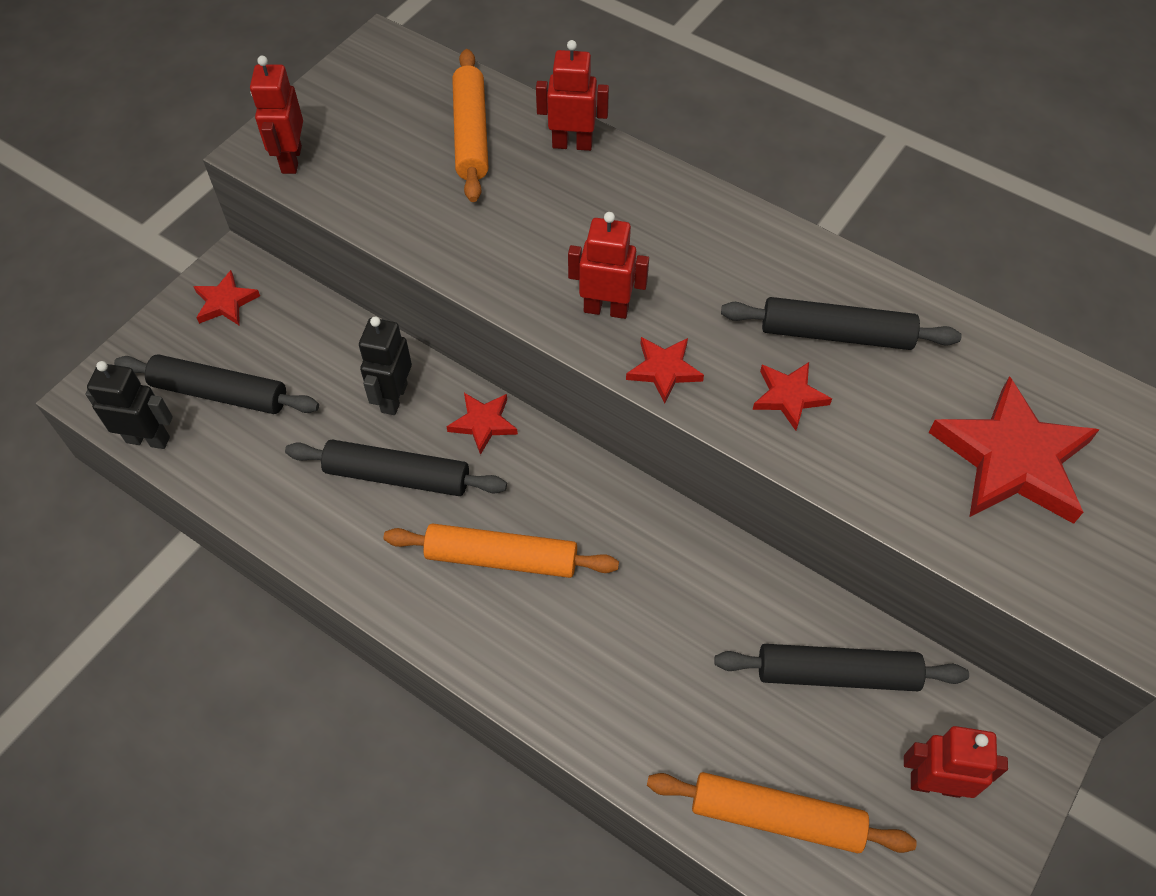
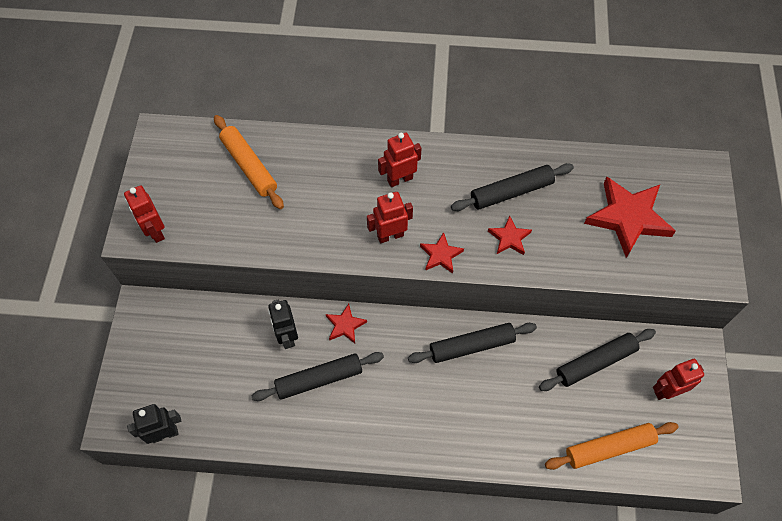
camera: 30 degrees left, 5 degrees up
black rolling pin [114,355,319,414] -> black rolling pin moved to [408,323,537,363]
red star [193,270,260,325] -> none
orange rolling pin [384,523,619,578] -> none
red robot [536,40,609,151] -> red robot moved to [378,133,422,187]

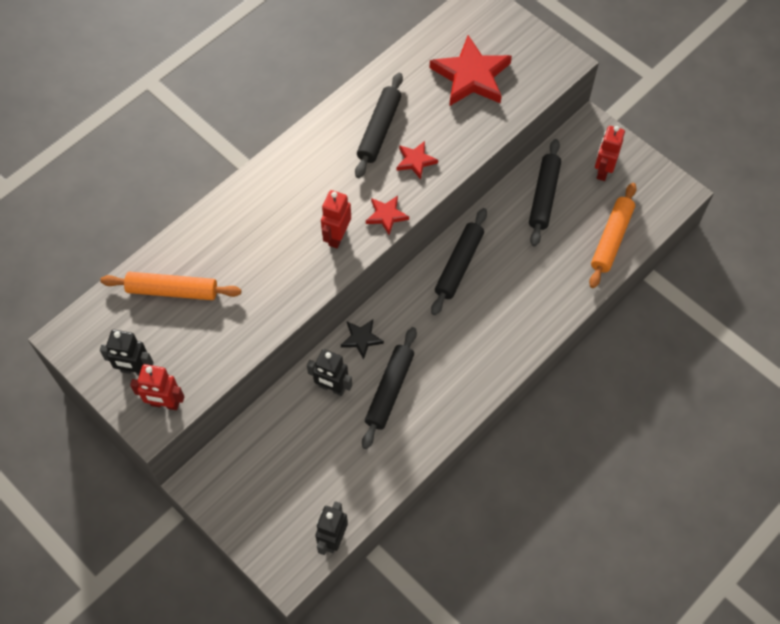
camera: 50 degrees left, 0 degrees up
red star [326,304,367,344] -> black star [341,319,384,360]
red robot [378,133,422,187] -> none
none -> black robot [100,329,154,375]

